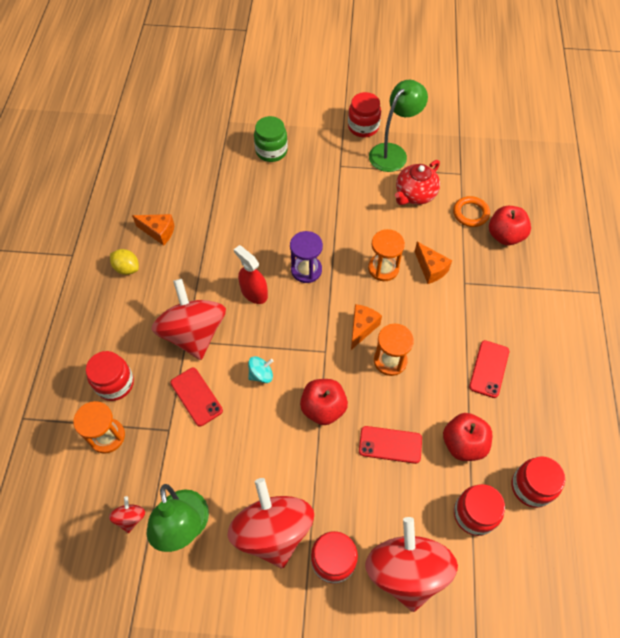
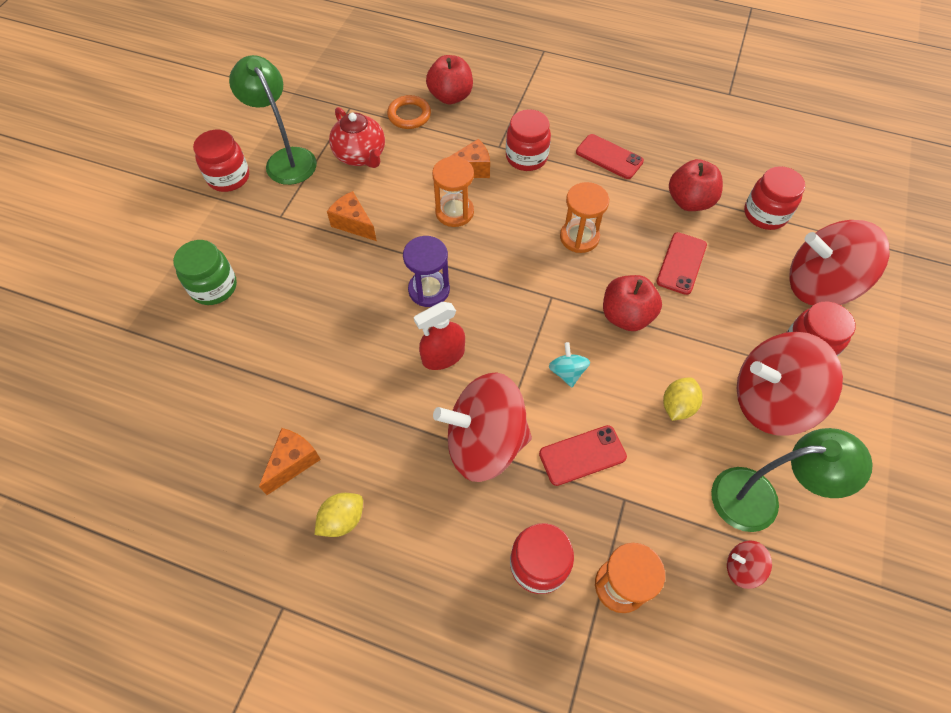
camera: 75 degrees left, 0 degrees up
orange cheese [351,304,382,350] -> orange cheese moved to [327,191,377,241]
red jar [512,456,565,508] -> red jar moved to [506,109,551,171]
none -> yellow lemon [663,377,703,421]

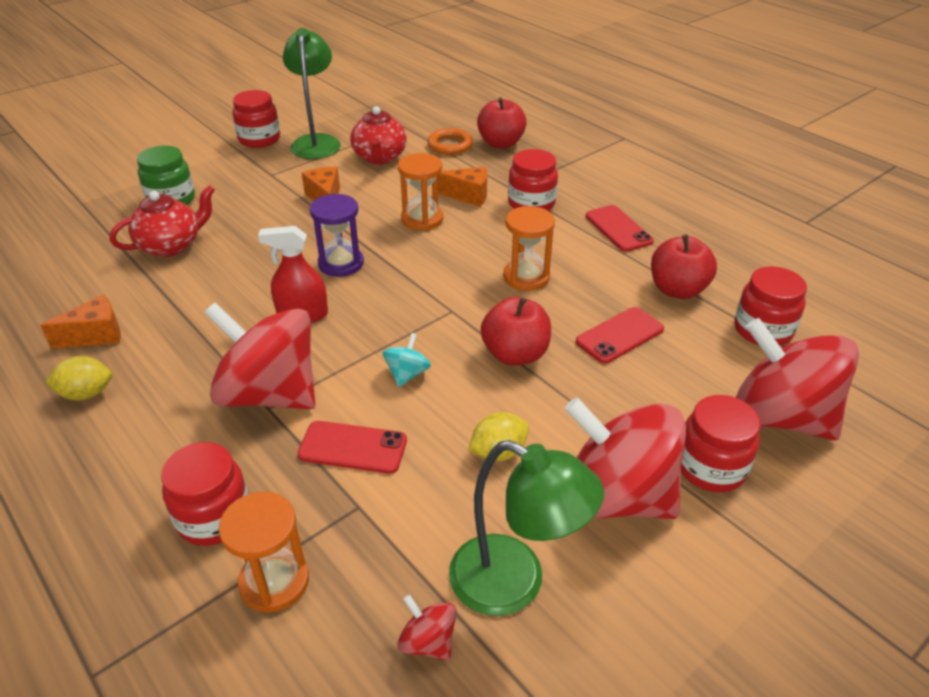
camera: 30 degrees right, 20 degrees down
none -> red teapot [110,185,215,257]

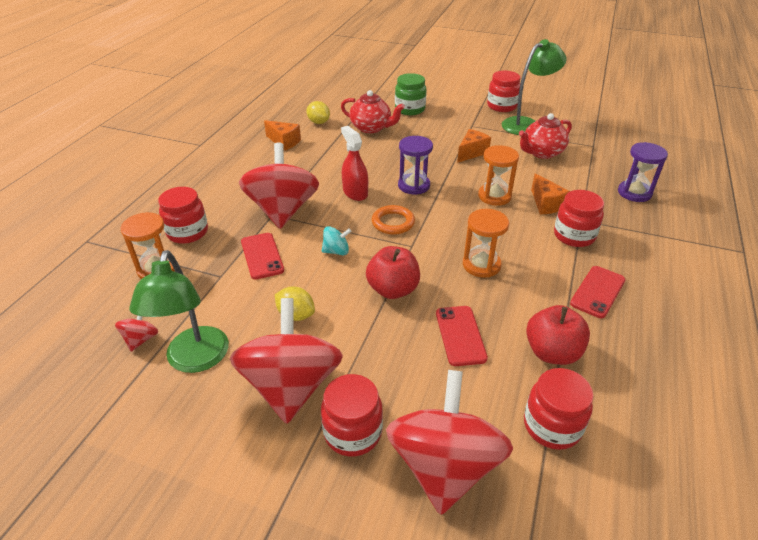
camera: 60 degrees right, 0 degrees up
yellow lemon [45,356,113,401] -> yellow lemon moved to [306,101,330,124]
orange ring [427,128,473,155] -> orange ring moved to [372,205,415,235]
red apple [477,97,527,149] -> purple hourglass [618,142,668,202]
red phone [576,307,664,364] -> red phone turned 60 degrees clockwise [436,306,488,366]

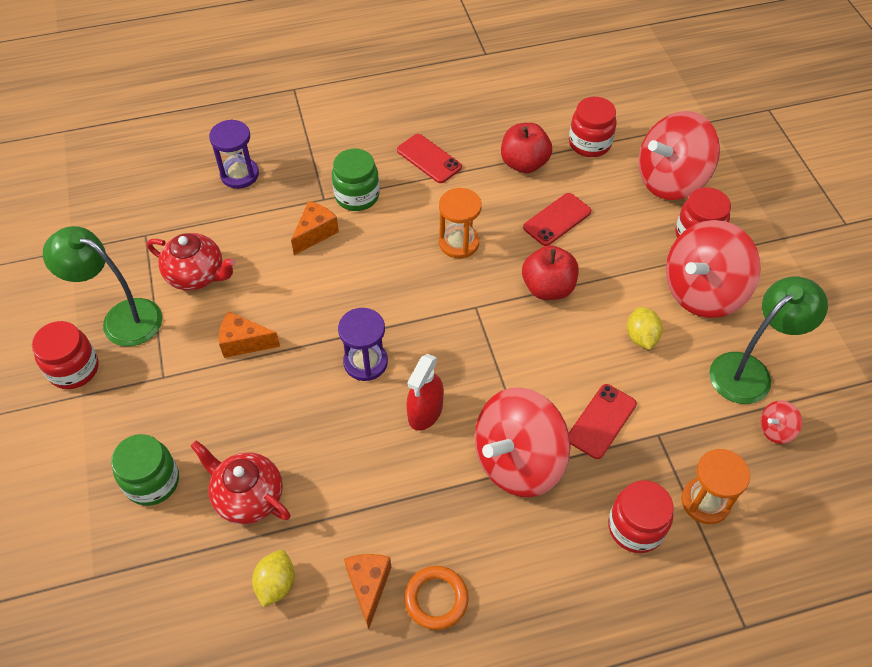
camera: 125 degrees left, 15 degrees up
turquoise spinning top [322,226,351,256] -> none
red teapot [341,90,405,133] -> red teapot turned 45 degrees counterclockwise [191,440,291,524]
orange ring [372,205,415,235] -> orange ring moved to [404,566,469,630]
orange hourglass [478,145,519,206] -> none
red jar [554,190,604,247] -> green jar [332,149,380,211]
red phone [570,266,626,318] -> red phone turned 45 degrees clockwise [397,134,462,183]

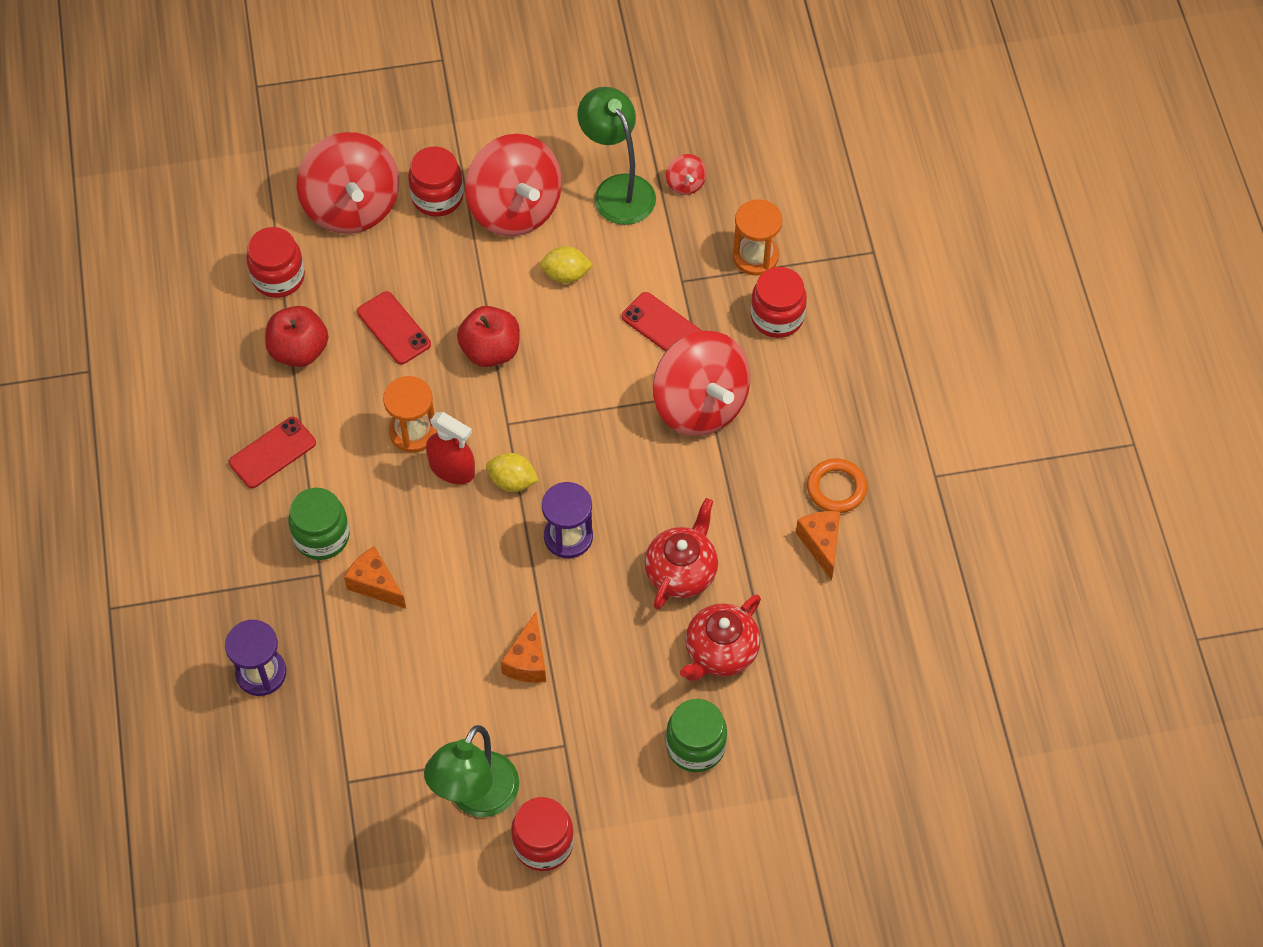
camera: 85 degrees left, 5 degrees up
red teapot [147,233,236,291] -> red teapot moved to [644,498,718,610]
yellow lemon [252,550,295,608] -> yellow lemon moved to [486,453,539,492]
orange cheese [344,554,391,629] -> orange cheese turned 75 degrees clockwise [796,511,840,581]
red spray bottle [406,354,444,431] -> red spray bottle moved to [426,412,475,484]

